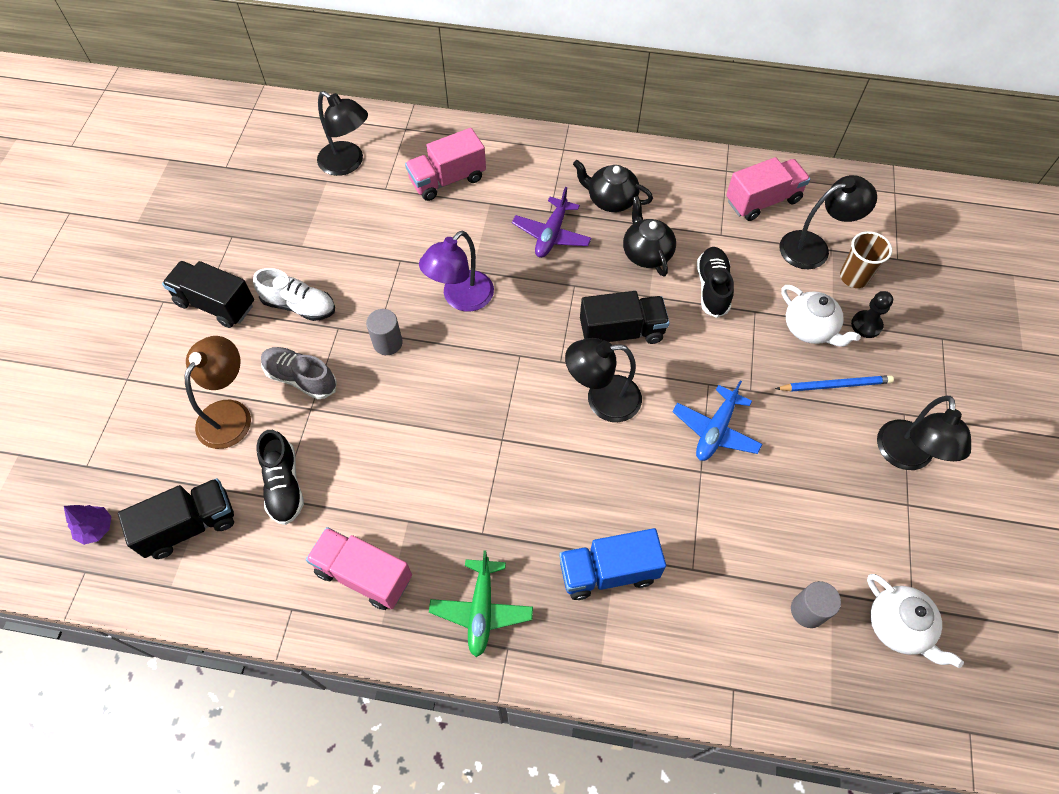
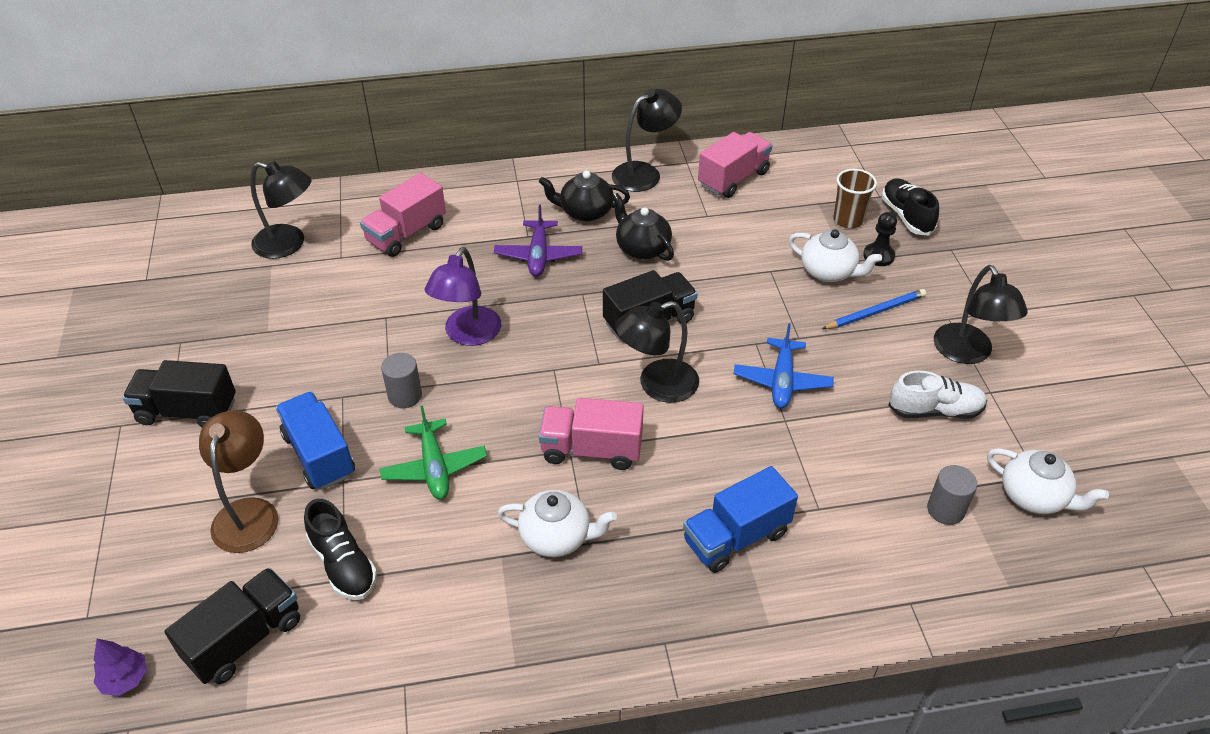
camera: 20 degrees left, 15 degrees down
white shoe [253,268,335,321] -> white shoe moved to [888,371,987,419]
grey shoe [261,347,337,399] -> blue truck [276,392,355,490]
pink truck [306,527,412,610] -> pink truck moved to [539,398,644,470]
green plane [429,550,533,657] -> green plane moved to [379,406,487,499]
black shoe [697,247,734,318] -> black shoe moved to [882,178,939,235]
black lamp [779,175,877,269] -> black lamp moved to [612,89,682,192]
none -> white teapot [497,490,617,557]

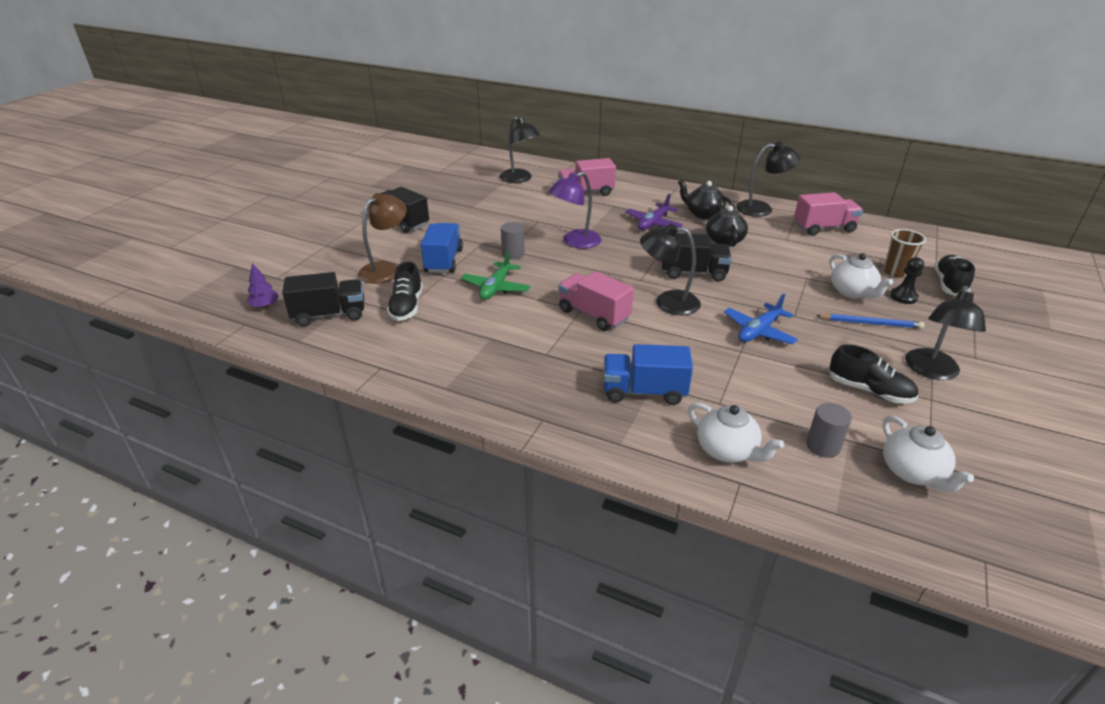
camera: 35 degrees right, 10 degrees down
white teapot [497,490,617,557] -> white teapot moved to [688,403,784,462]
white shoe [888,371,987,419] -> black shoe [828,344,918,404]

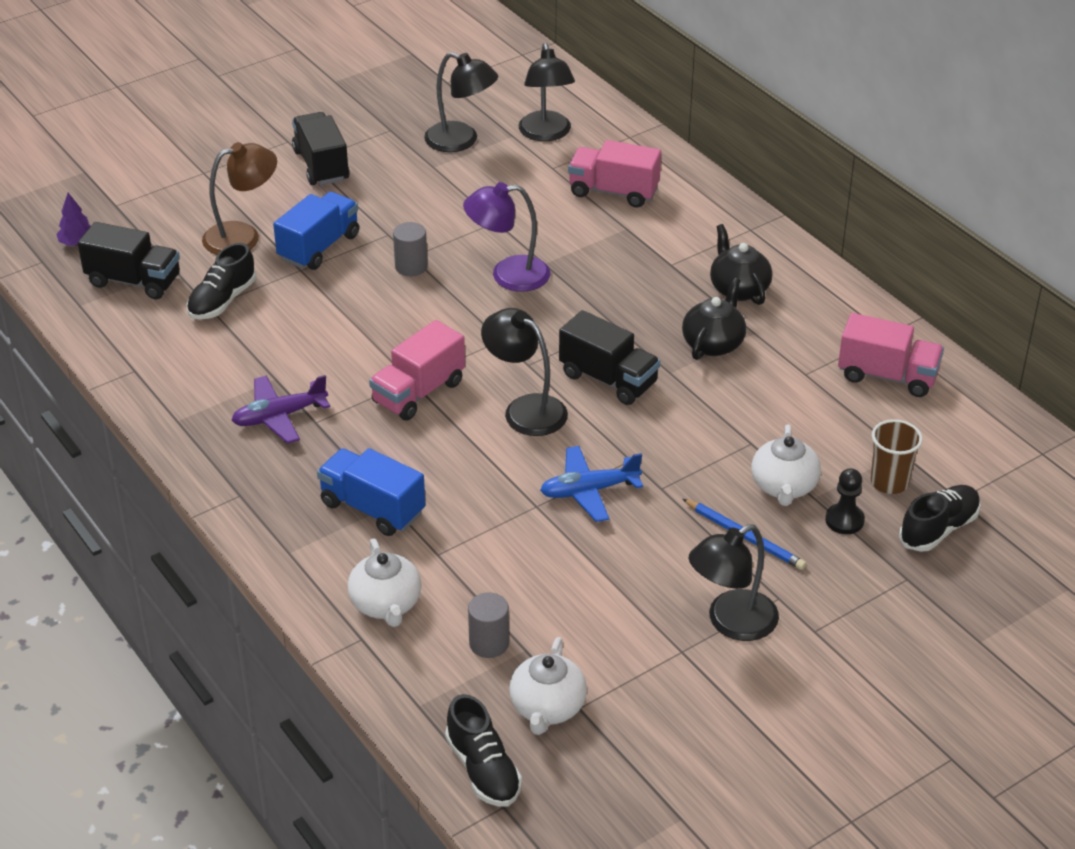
camera: 30 degrees right, 5 degrees up
green plane [461,250,530,300] -> none
pink truck [558,271,634,331] -> pink truck turned 120 degrees counterclockwise [369,320,465,420]
purple plane [625,194,683,230] -> purple plane moved to [231,375,330,444]
black lamp [736,142,801,217] -> black lamp moved to [424,52,498,152]
black shoe [828,344,918,404] -> black shoe moved to [445,694,522,807]

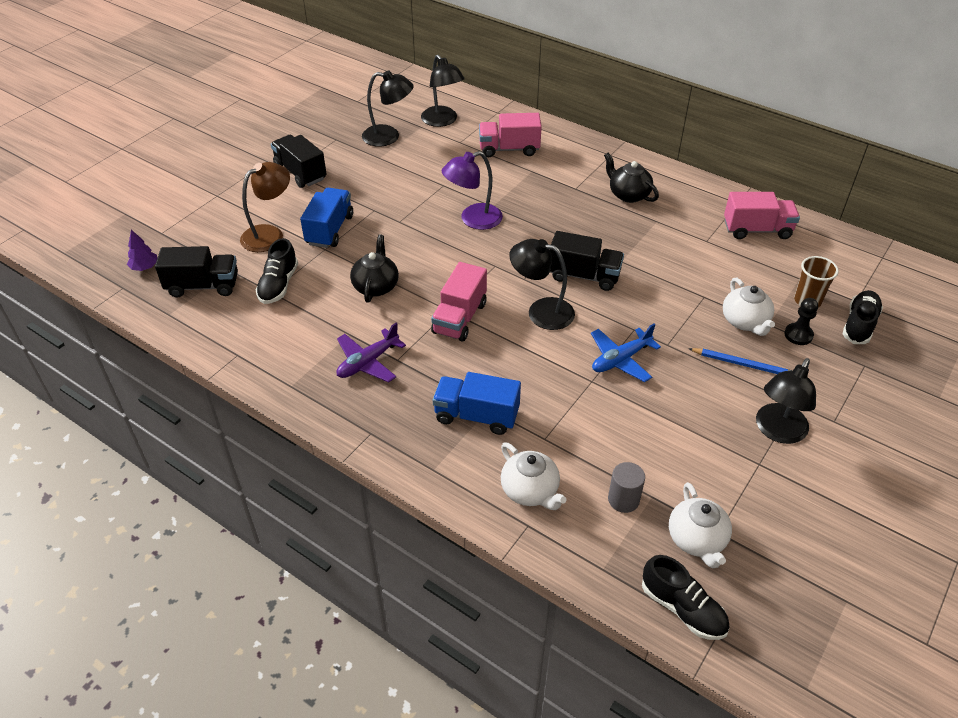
camera: 20 degrees left, 5 degrees up
grey cylinder [393,222,428,276] -> none
black teapot [682,277,746,360] -> black teapot moved to [350,235,399,303]

